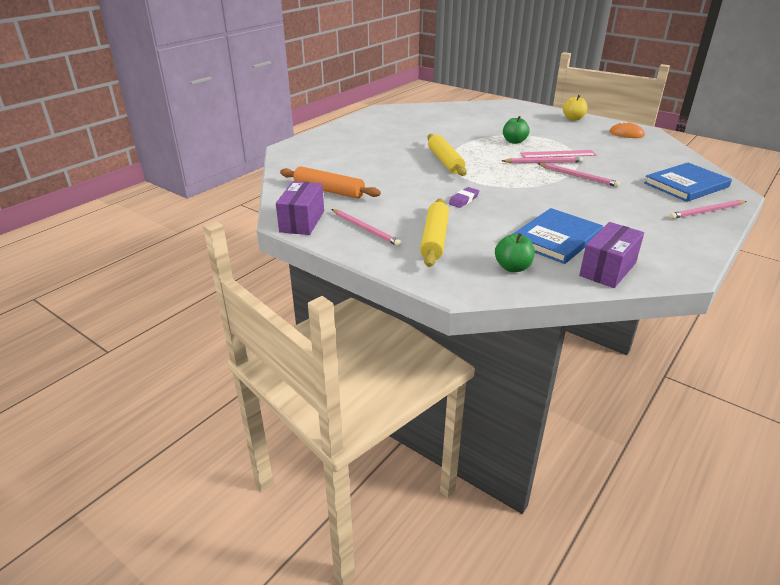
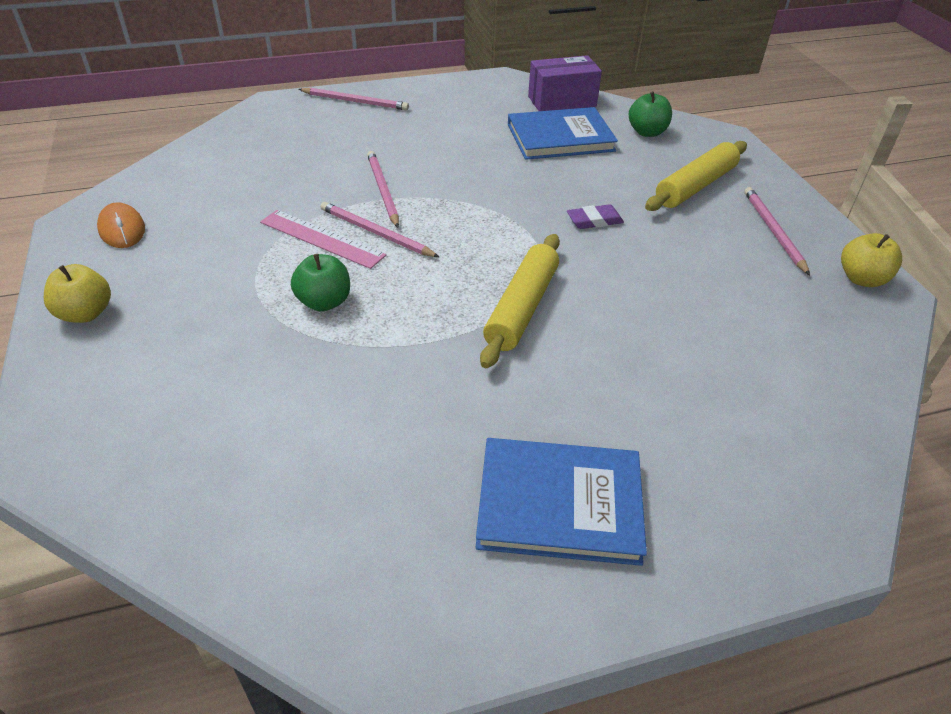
camera: 145 degrees left, 10 degrees up
purple box [276,181,324,235] -> yellow apple [841,233,902,287]
orange rolling pin [280,166,381,199] -> none
blue book [644,163,732,202] -> blue book moved to [476,438,647,566]

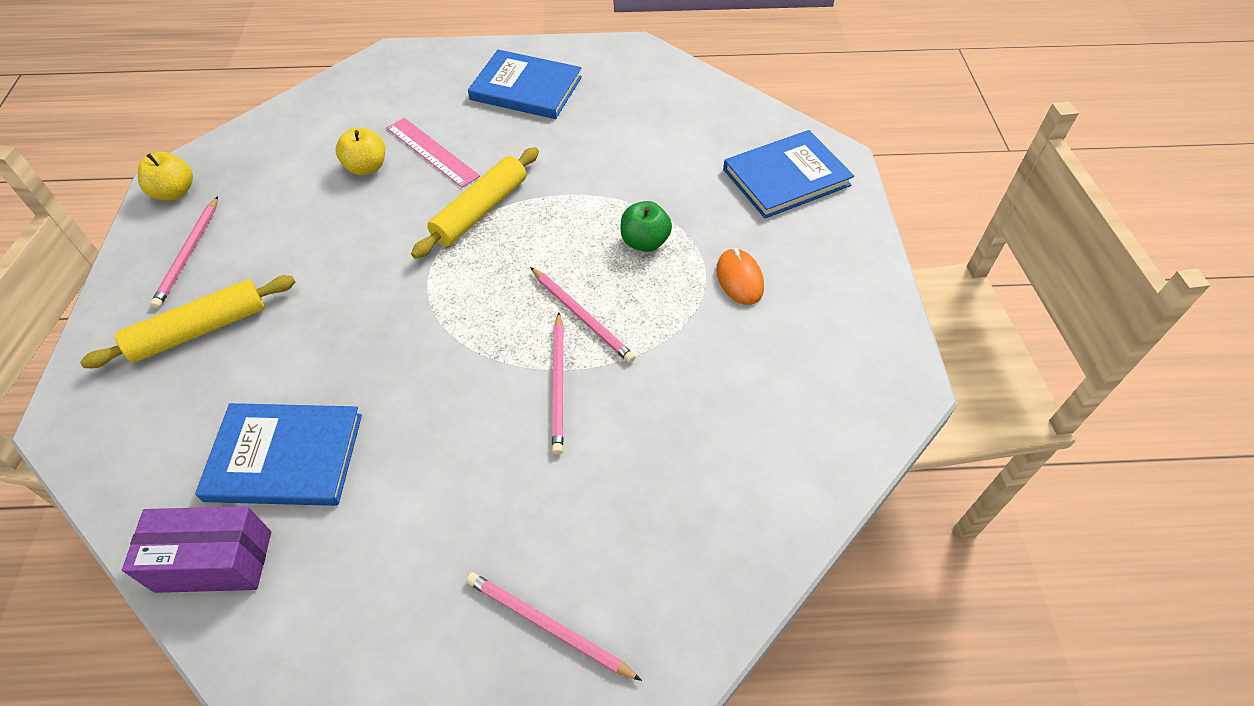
camera: 165 degrees left, 10 degrees up
yellow apple [44,264,111,323] -> yellow apple moved to [336,127,385,175]
orange mouse [97,202,145,248] -> orange mouse moved to [716,248,764,305]
pink ruler [260,210,386,269] -> pink ruler moved to [387,118,480,188]
purple eraser [567,204,624,229] -> none
green apple [629,91,672,137] -> none
none -> blue book [723,130,854,218]

